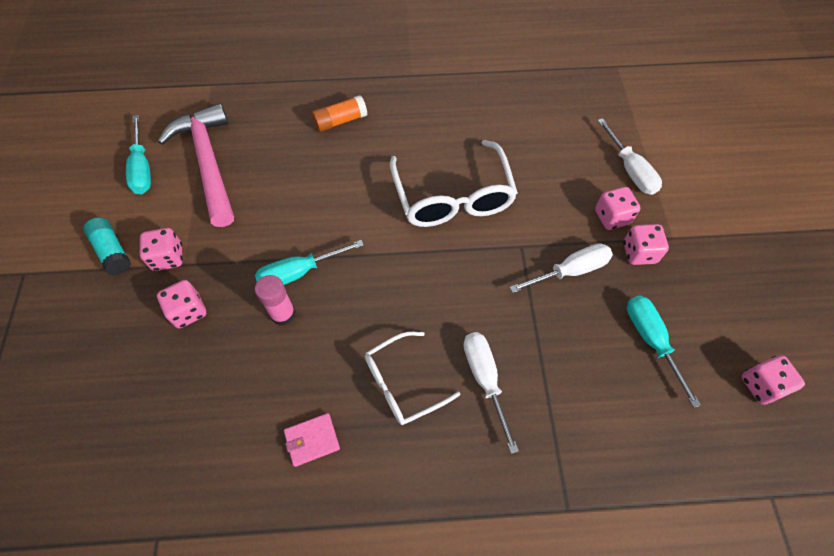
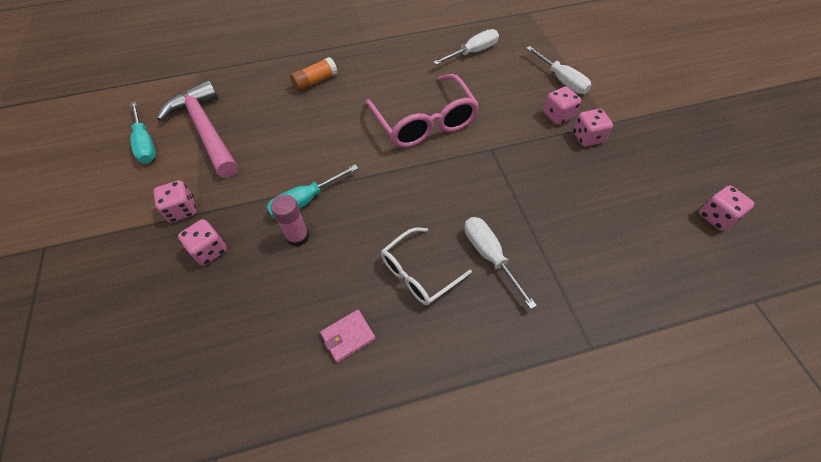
camera: 10 degrees left, 5 degrees down
turquoise glue stick [83,217,131,275] -> none
white glasses [390,140,518,227] -> pink glasses [365,74,479,148]
white screwdriver [509,243,613,293] -> white screwdriver moved to [433,29,499,65]
turquoise screwdriver [627,296,701,408] -> none

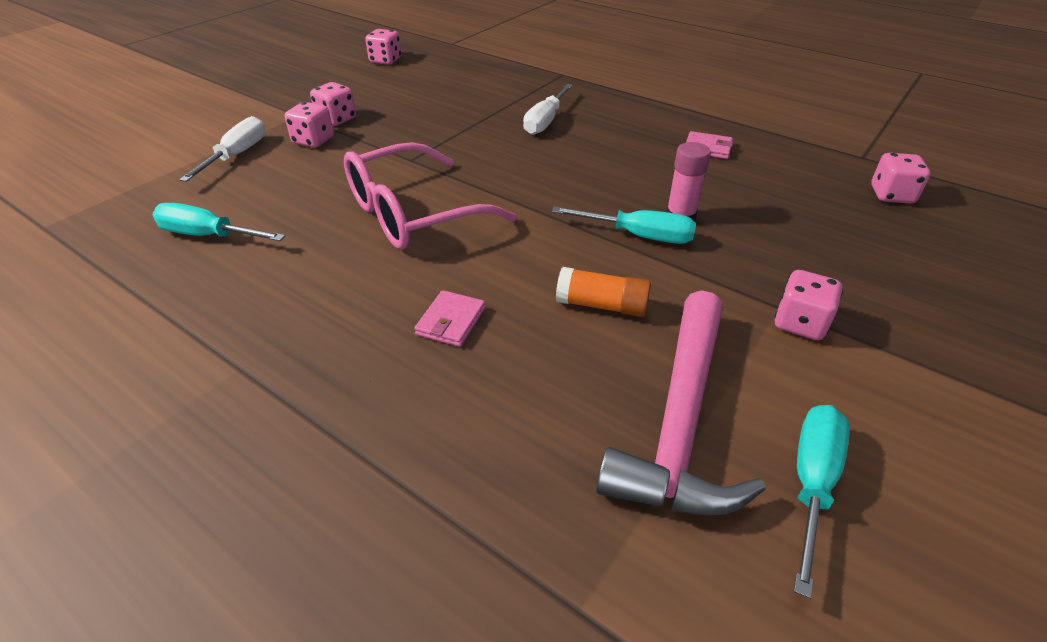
camera: 130 degrees left, 15 degrees down
pink dice [178,219,227,266] -> pink dice moved to [871,153,930,203]
orange glue stick [290,57,338,92] -> orange glue stick moved to [556,267,651,317]
pink glasses [365,74,479,148] -> pink glasses turned 150 degrees counterclockwise [344,142,517,250]
white glasses [381,228,472,305] -> none
white screwdriver [433,29,499,65] -> turquoise screwdriver [152,203,285,241]
none -> pink wallet [414,290,485,347]

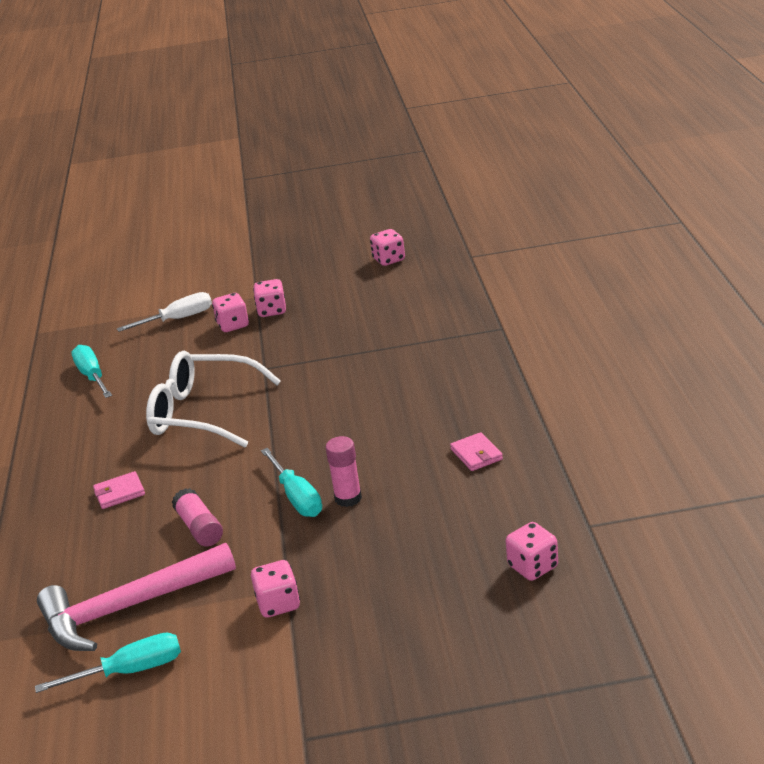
camera: 50 degrees right, 10 degrees down
pink glasses [344,142,517,250] -> white glasses [146,351,281,447]
white screwdriver [523,84,573,135] -> none
orange glue stick [556,267,651,317] -> pink glue stick [172,488,223,547]

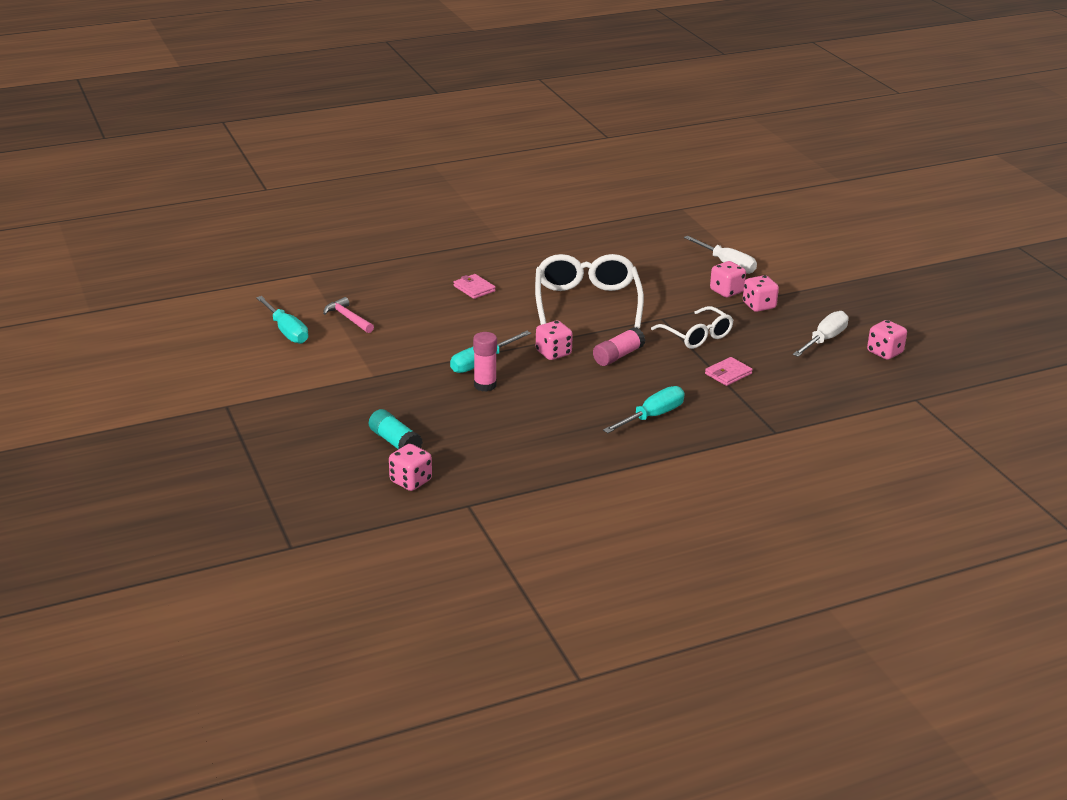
camera: 70 degrees right, 0 degrees up
pink hammer [37,543,236,651] -> pink hammer [323,297,374,333], size x0.47
turquoise screwdriver [71,345,112,398] -> turquoise screwdriver moved to [603,386,685,433]
pink glue stick [172,488,223,547] -> pink glue stick moved to [593,327,645,366]
pink dice [251,560,300,618] -> pink dice moved to [536,321,573,360]
pink wallet [450,432,503,471] -> pink wallet moved to [705,357,753,386]
none -> turquoise glue stick [369,409,423,449]
none -> white glasses [651,306,733,349]
none -> white screwdriver [793,311,849,357]

